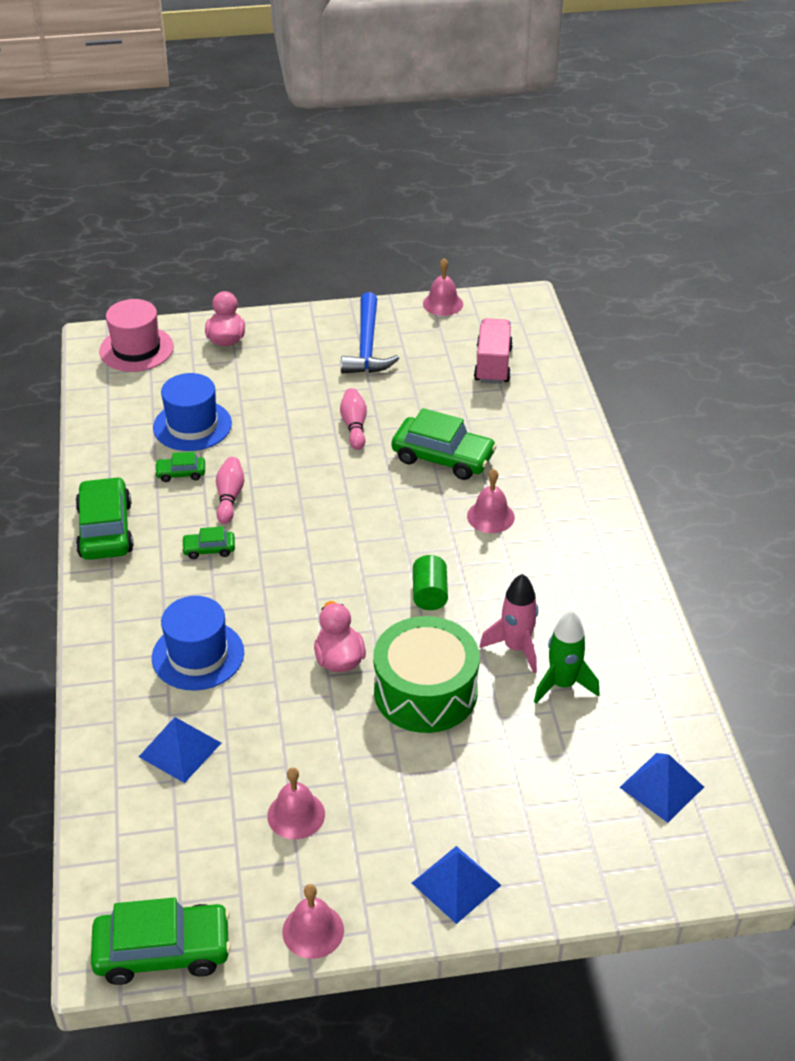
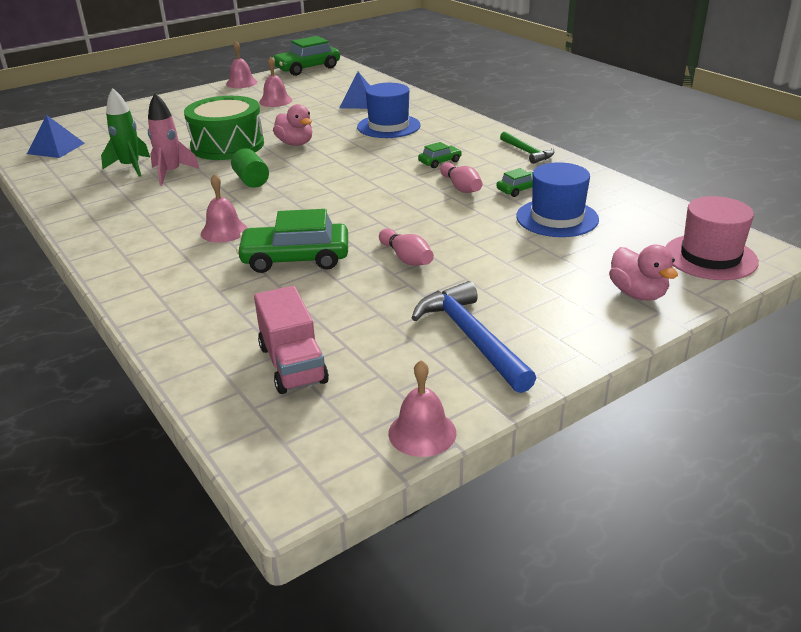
camera: 155 degrees right, 10 degrees down
green car [75,477,134,560] -> green hammer [500,131,554,164]
blue pyramid [412,846,501,924] -> none

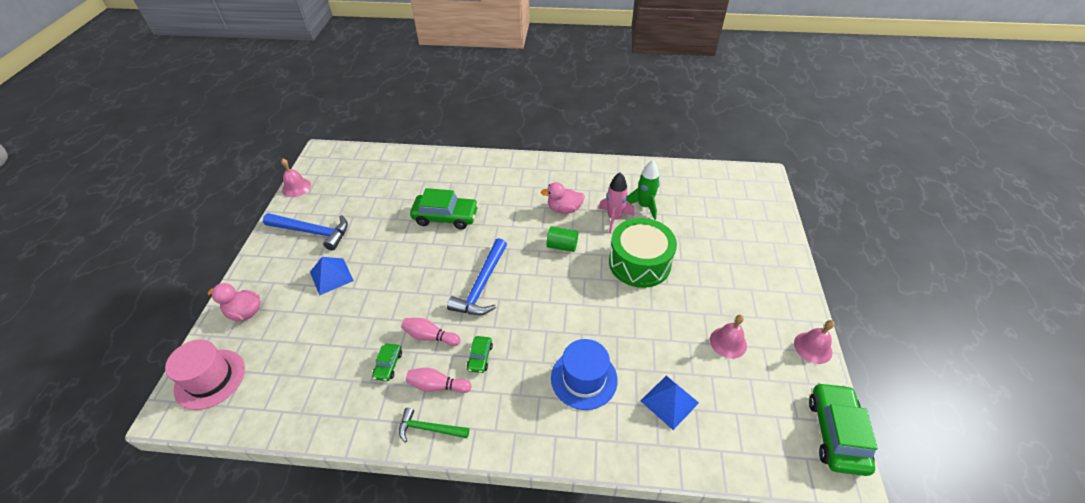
camera: 130 degrees right, 15 degrees up
blue pyramid [27,115,85,158] -> blue pyramid moved to [310,257,354,295]
pink bell [201,174,247,243] -> none
green car [236,209,348,273] -> green car turned 60 degrees clockwise [410,188,479,229]
pink truck [254,286,329,394] -> none
pink duck [273,104,312,146] -> pink duck moved to [541,182,585,214]
pink bowling pin [379,228,434,266] -> pink bowling pin moved to [406,368,472,393]
blue hat [516,162,599,237] -> none
none -> blue hammer [447,238,507,315]

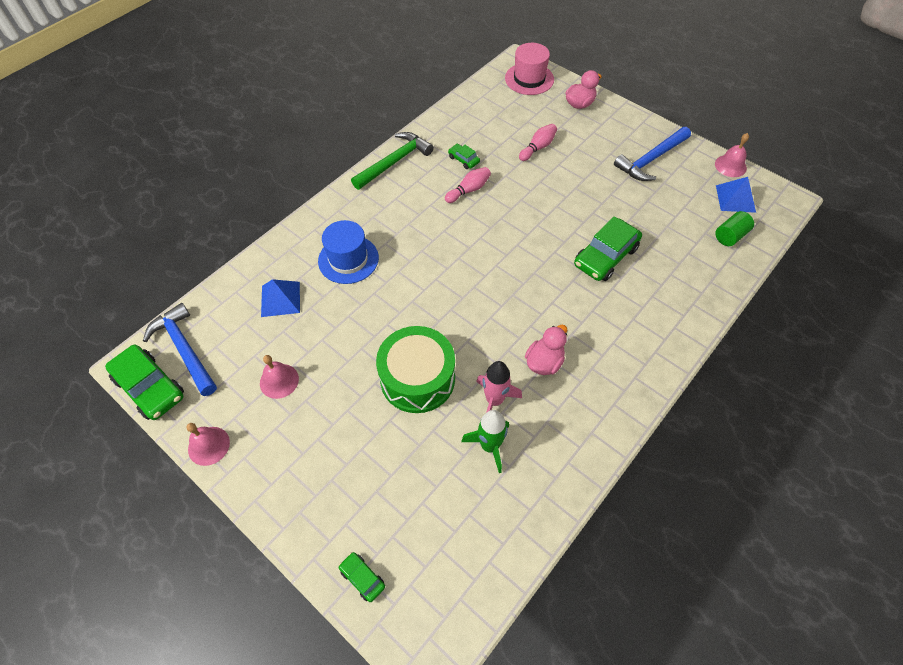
camera: 125 degrees right, 10 degrees up
blue pyramid [310,257,354,295] -> blue pyramid moved to [716,177,756,213]
green hammer [399,408,469,443] -> green hammer [351,132,433,190], size x1.64
pink bowling pin [406,368,472,393] -> pink bowling pin moved to [519,124,557,161]
blue hammer [447,238,507,315] -> blue hammer moved to [143,303,217,396]
green car [467,336,493,373] -> green car moved to [339,552,385,602]
green cylinder [546,226,578,252] -> green cylinder moved to [715,211,754,246]

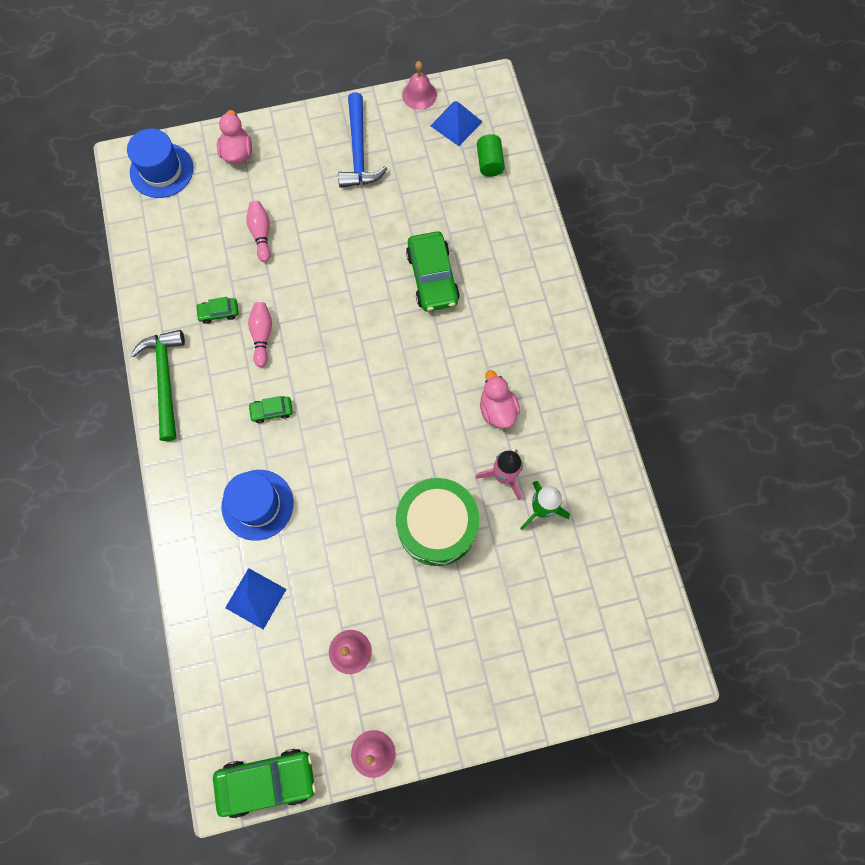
camera: 55 degrees left, 15 degrees up
blue hammer [143,303,217,396] -> none
green car [339,552,385,602] -> green car moved to [248,396,293,423]
pink hat [505,43,554,95] -> blue hat [127,129,193,198]

